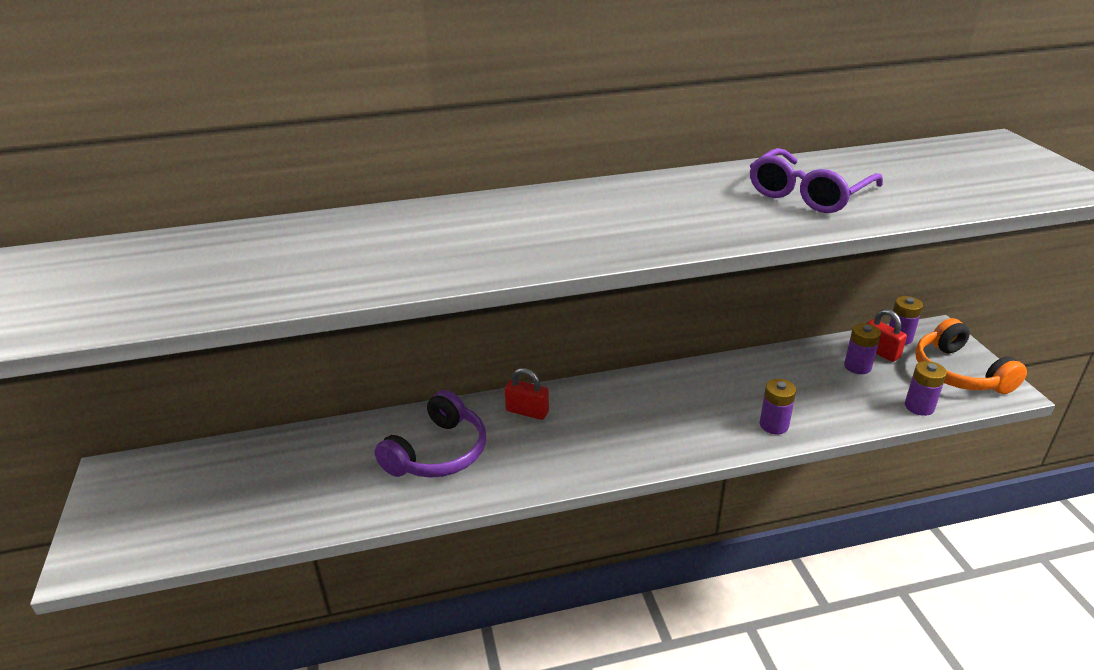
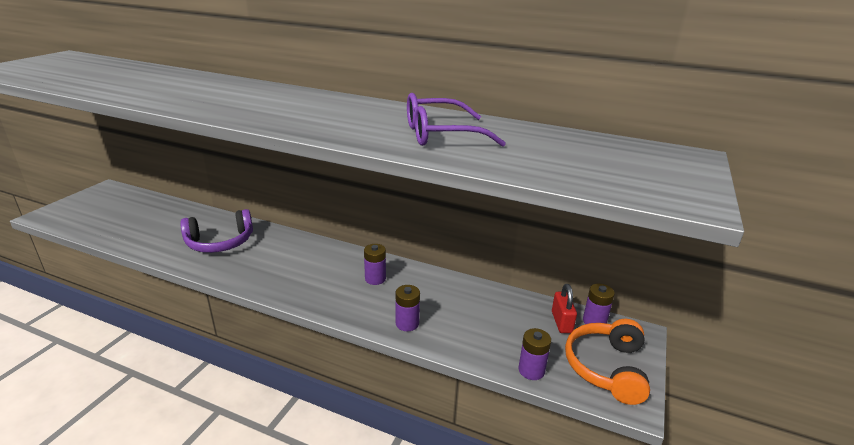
camera: 35 degrees right, 5 degrees down
red padlock [504,368,549,420] -> none
purple battery [844,323,881,374] -> purple battery moved to [364,244,386,285]

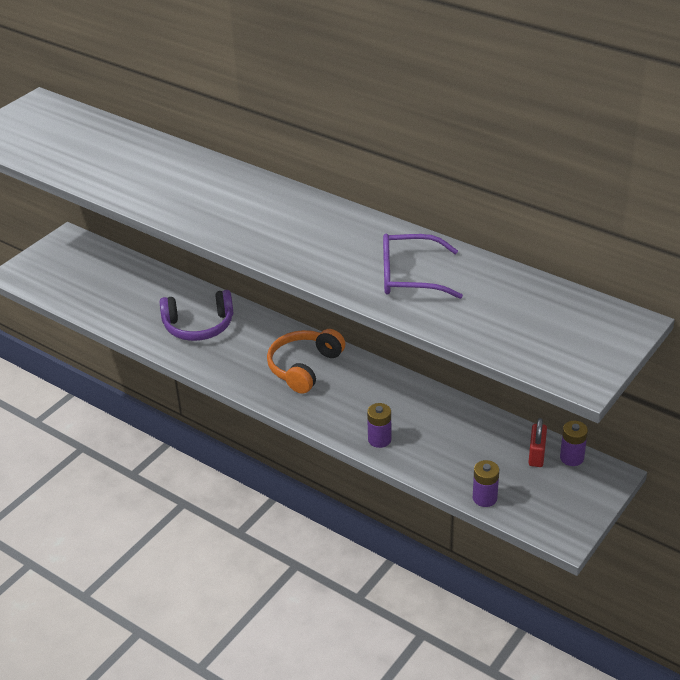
camera: 15 degrees right, 10 degrees up
purple battery [364,244,386,285] -> none
orange headphones [565,319,650,405] -> orange headphones moved to [267,329,345,394]

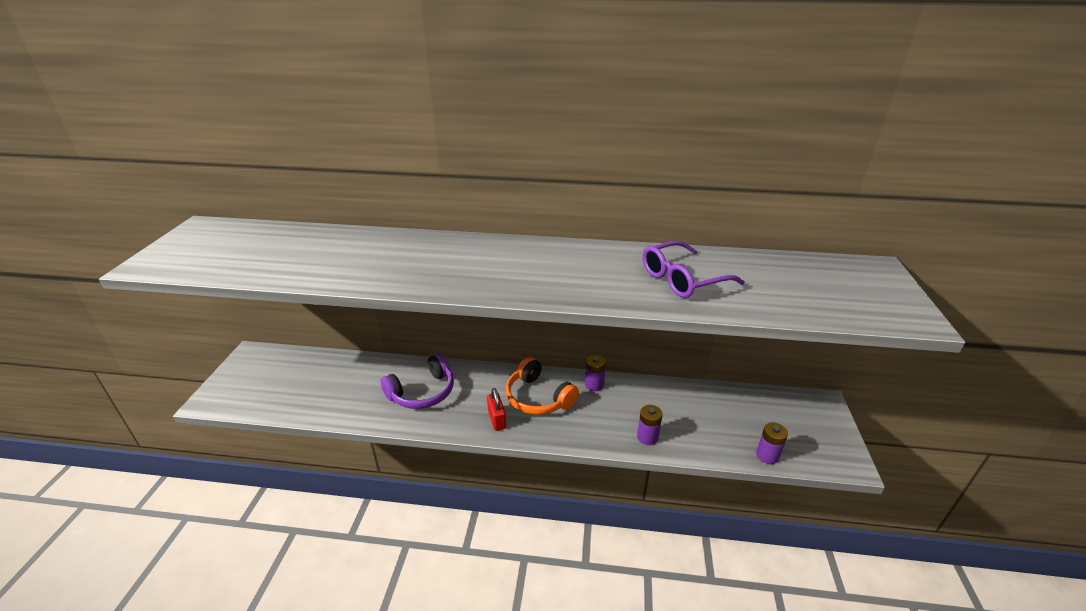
camera: 30 degrees left, 5 degrees down
orange headphones [267,329,345,394] -> orange headphones turned 45 degrees counterclockwise [506,357,579,415]
red padlock [528,418,547,467] -> red padlock moved to [487,388,506,431]
purple battery [560,421,588,466] -> purple battery moved to [585,355,606,391]

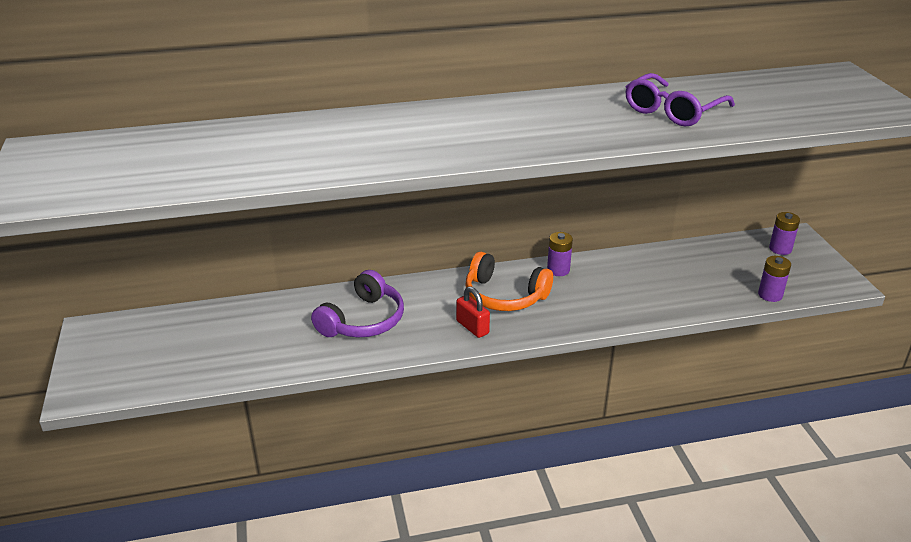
camera: 20 degrees left, 0 degrees up
purple battery [637,405,663,445] -> purple battery moved to [769,212,800,255]

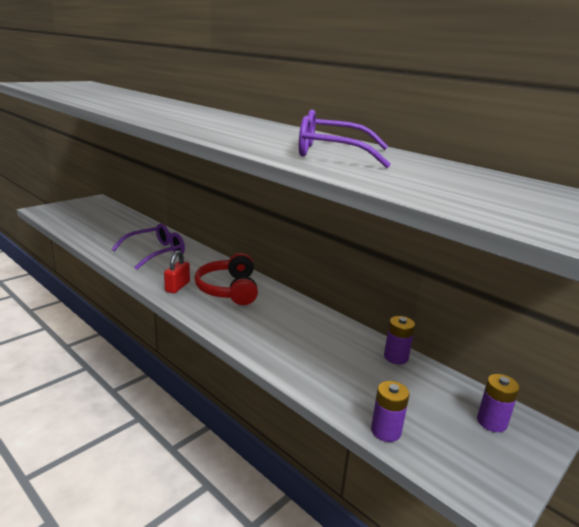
camera: 55 degrees right, 10 degrees down
purple headphones [311,270,404,337] -> purple glasses [112,223,185,270]
orange headphones [466,252,553,311] -> red headphones [195,253,258,305]
purple battery [547,232,573,276] -> purple battery moved to [384,316,415,364]

